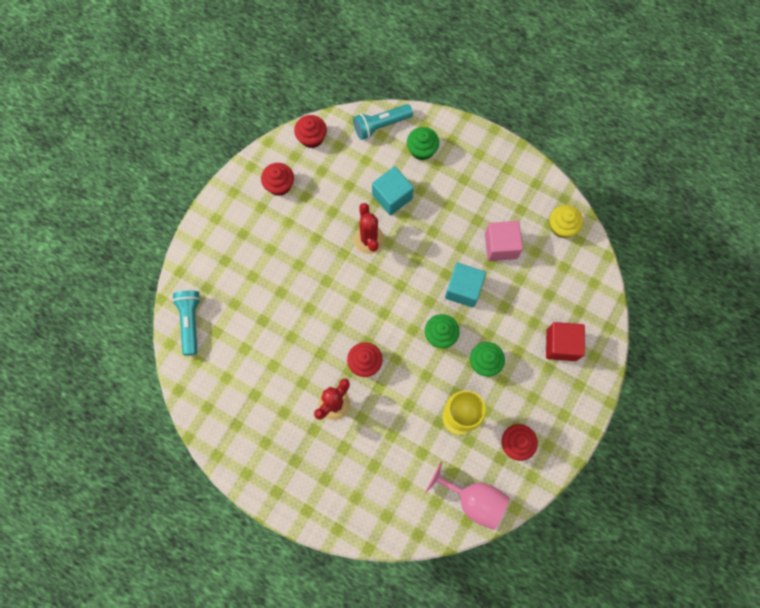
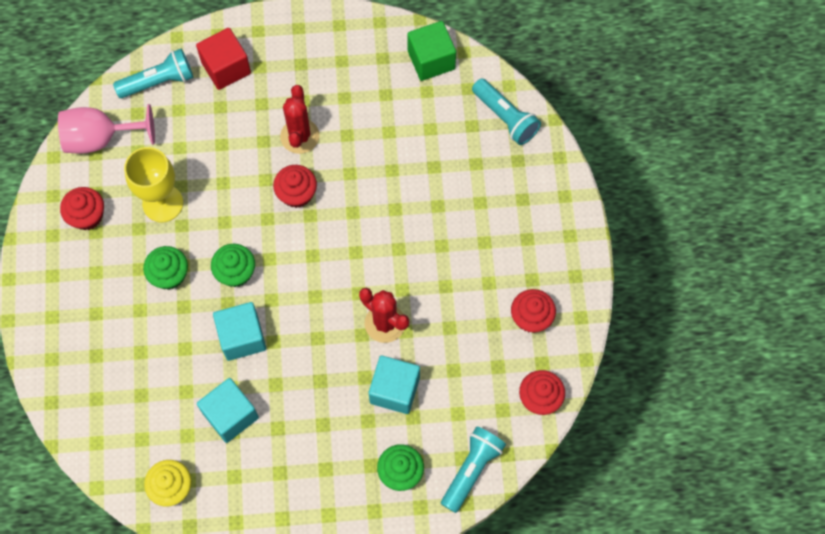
camera: 145 degrees right, 5 degrees down
pink cube [485,221,523,261] -> turquoise cube [197,378,259,443]
red cube [546,322,585,361] -> red cube moved to [196,28,251,90]
none -> turquoise flashlight [113,49,193,98]
none -> green cube [407,21,456,81]

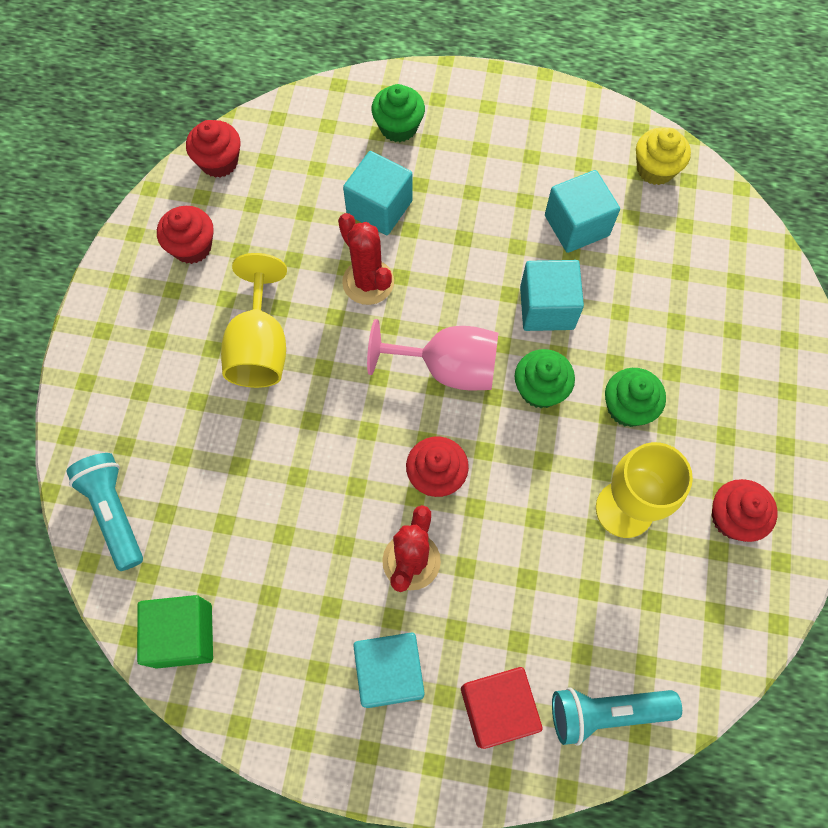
camera: 165 degrees left, 0 degrees up
pink goblet [58,104,155,154] -> pink goblet moved to [367,319,498,390]
turquoise flashlight [441,426,506,513] -> none
none -> yellow goblet [221,253,287,388]
none -> turquoise cube [353,632,425,708]

